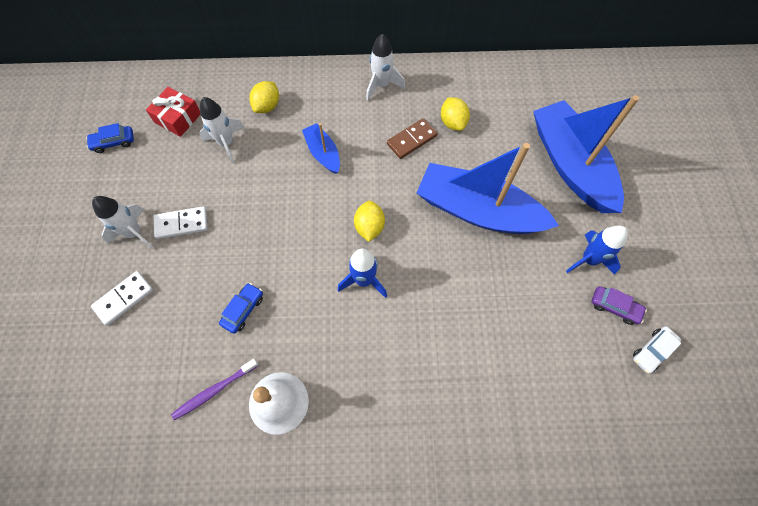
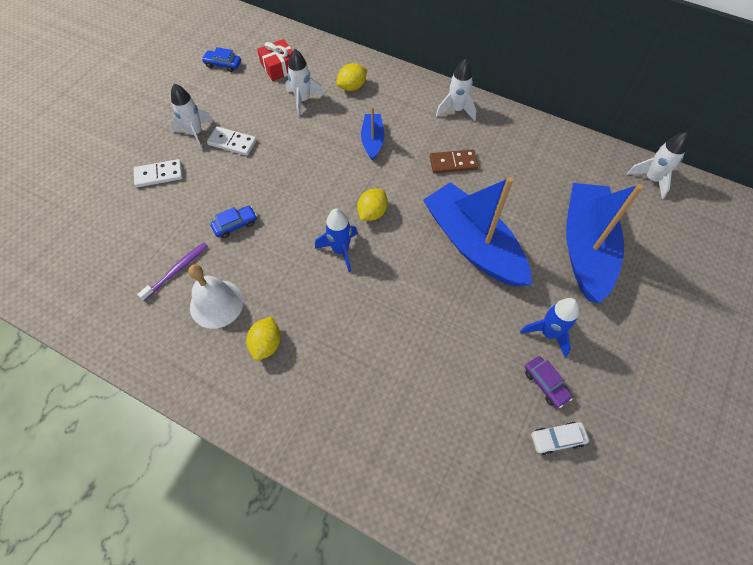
camera: 30 degrees right, 5 degrees down
purple toothbrush [171,359,259,420] -> purple toothbrush turned 135 degrees clockwise [137,243,208,301]
yellow lemon [441,97,470,131] -> yellow lemon moved to [246,316,281,361]
none -> white rocket [627,132,689,199]

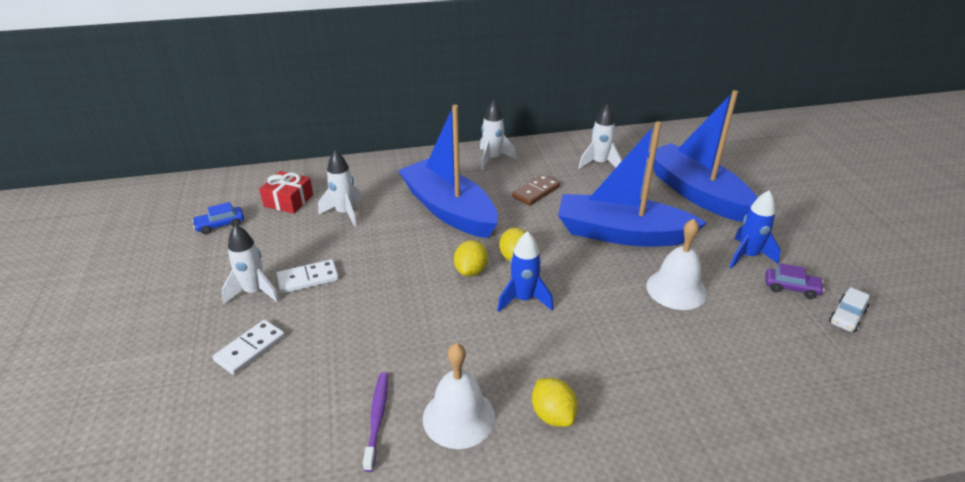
camera: 40 degrees left, 25 degrees down
blue car [210,206,257,238] -> none
yellow lemon [336,63,367,91] -> yellow lemon moved to [454,240,488,277]
blue boat [361,107,384,161] -> blue boat [398,105,498,238], size x2.10
white rocket [627,132,689,199] -> white rocket moved to [579,104,622,169]
none -> white bell [646,219,707,310]

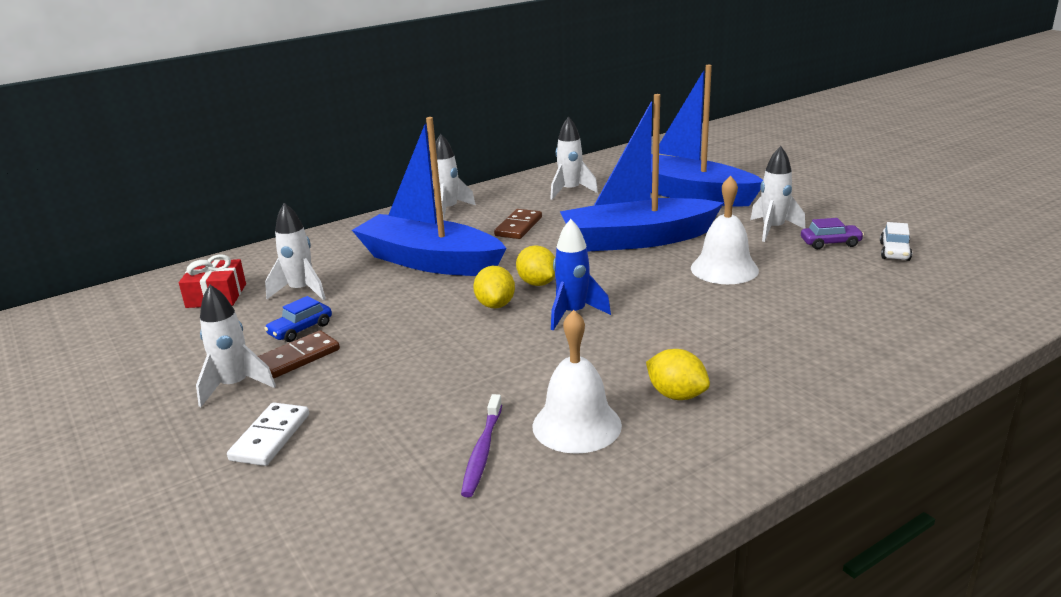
camera: 20 degrees left, 10 degrees down
blue car [192,202,244,234] -> blue car moved to [264,296,332,342]
white domino [276,259,339,294] -> brown domino [258,330,340,378]
purple toothbrush [363,372,388,472] -> purple toothbrush turned 150 degrees counterclockwise [461,394,502,497]
blue rocket [730,190,781,269] -> white rocket [750,146,805,242]

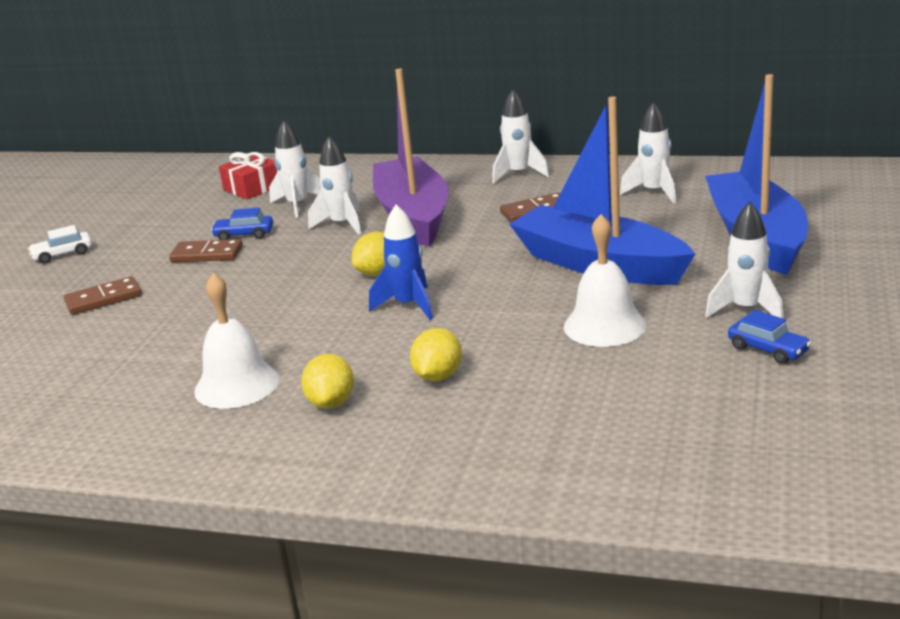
camera: 50 degrees right, 0 degrees up
white rocket [196,285,276,407] -> white rocket moved to [308,136,361,235]
white domino [227,402,309,466] -> brown domino [64,276,142,315]
blue boat [352,117,506,276] -> purple boat [373,69,449,247]
purple toothbrush [461,394,502,497] -> none
yellow lemon [516,245,555,286] -> yellow lemon moved to [410,328,462,382]
purple car [801,218,864,249] -> blue car [728,310,811,364]
white car [880,222,912,261] -> white car moved to [28,225,92,264]

